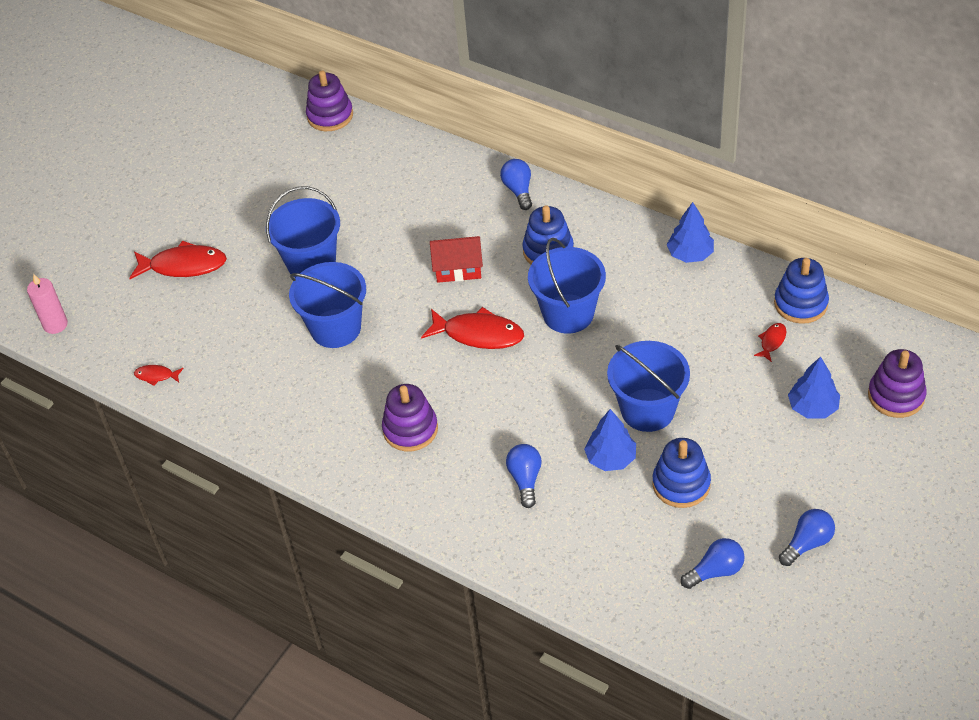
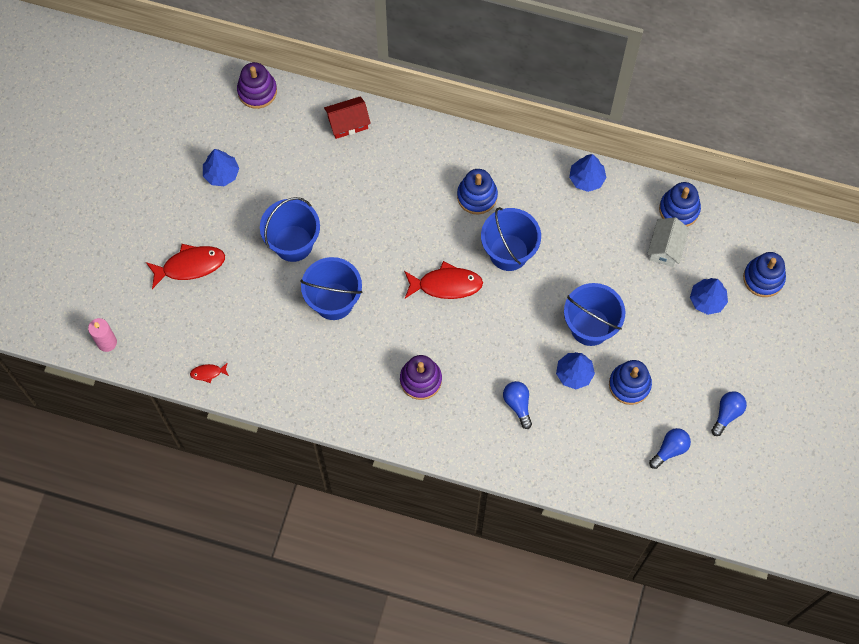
camera: 20 degrees left, 20 degrees up
red house [430,236,483,283] -> red house moved to [324,96,371,139]
blue light bulb [500,159,532,210] -> none
red fish [754,323,786,362] -> white house [647,217,689,267]
purple stacking toy [868,349,927,418] -> blue stacking toy [743,252,786,297]
none -> blue tree [203,149,239,186]

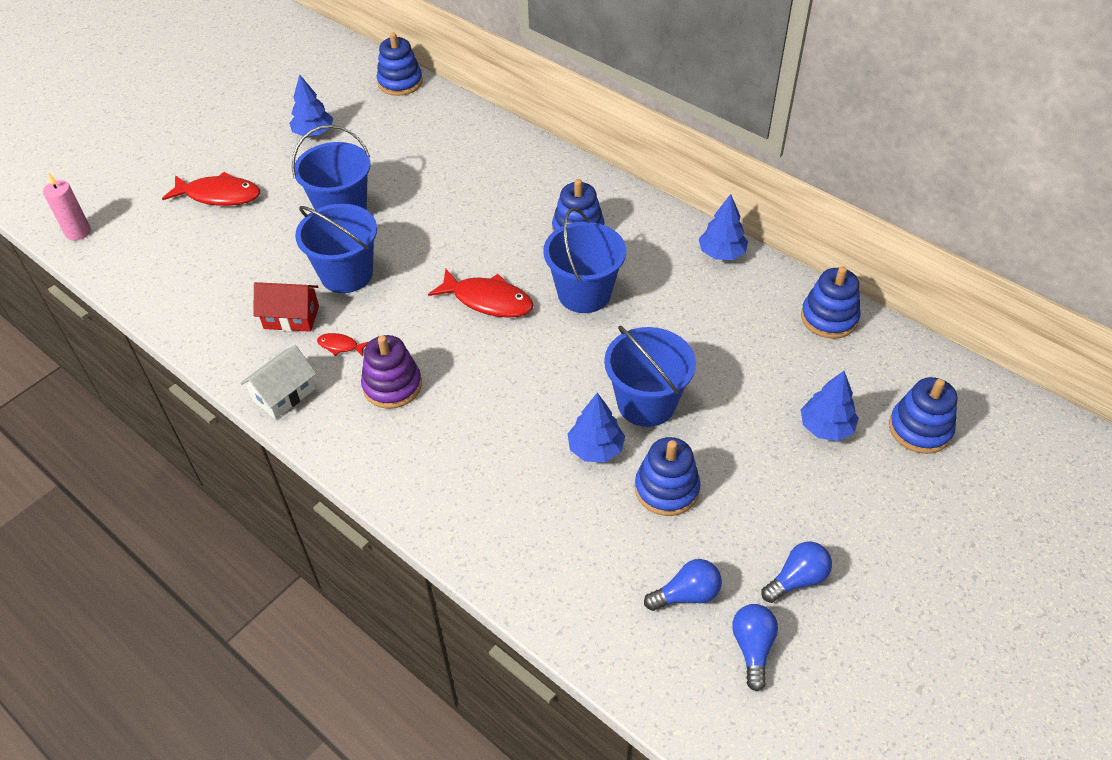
camera: 25 degrees right, 20 degrees down
red fish [190,362,229,383] -> red fish moved to [317,333,370,357]
purple stacking toy [237,62,277,109] -> blue stacking toy [377,32,423,96]
red house [324,96,371,139] -> red house moved to [253,282,319,332]
blue light bulb [503,381,532,429] -> blue light bulb moved to [732,604,778,692]
white house [647,217,689,267] -> white house moved to [240,345,317,419]

